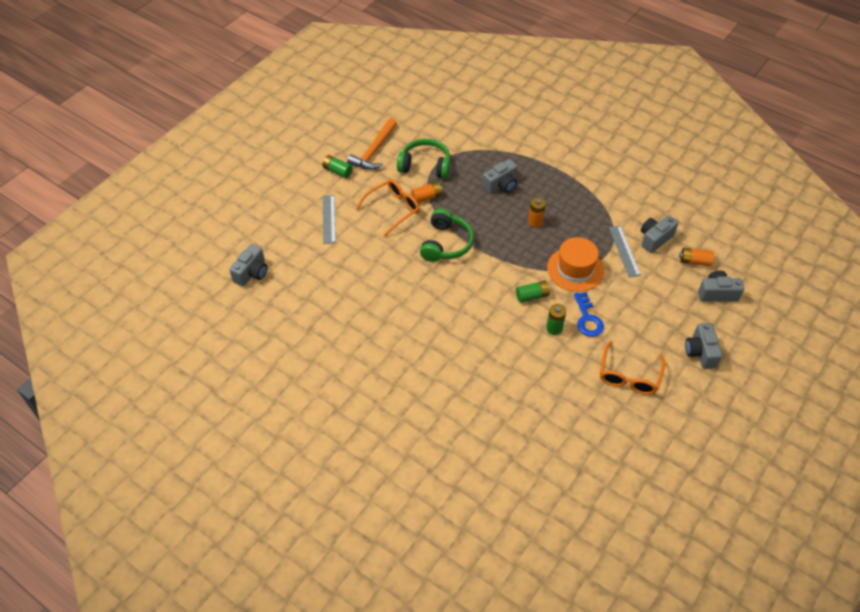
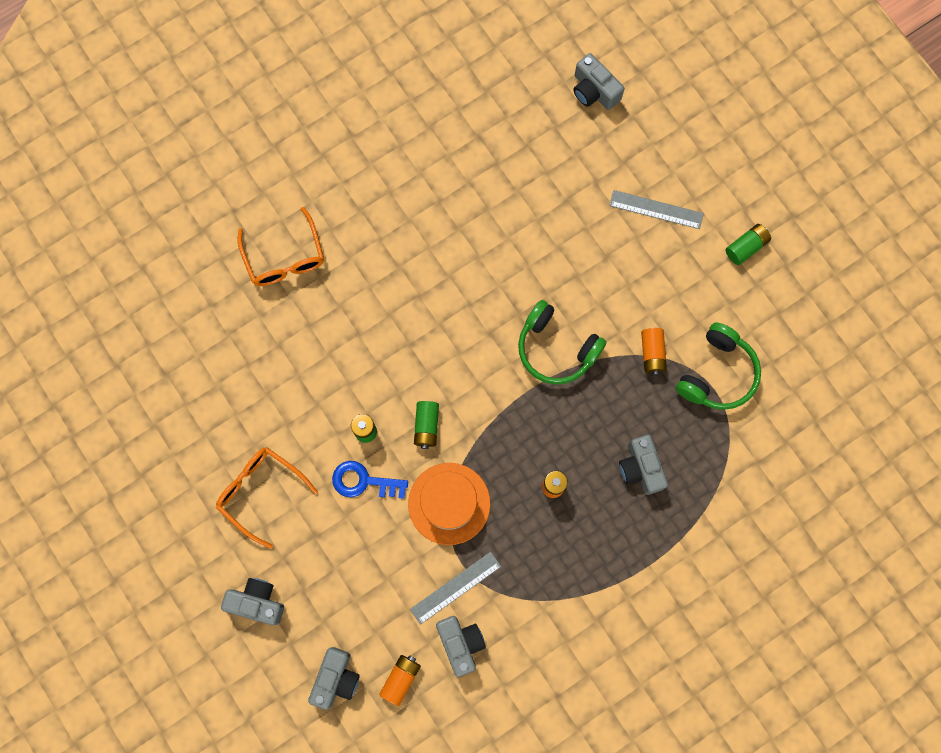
camera: 110 degrees right, 25 degrees up
orange hammer [347,118,397,170] -> none
orange glasses [356,179,420,236] -> orange glasses moved to [238,207,324,286]
grey ruler [609,226,641,278] -> grey ruler turned 45 degrees counterclockwise [410,552,501,625]

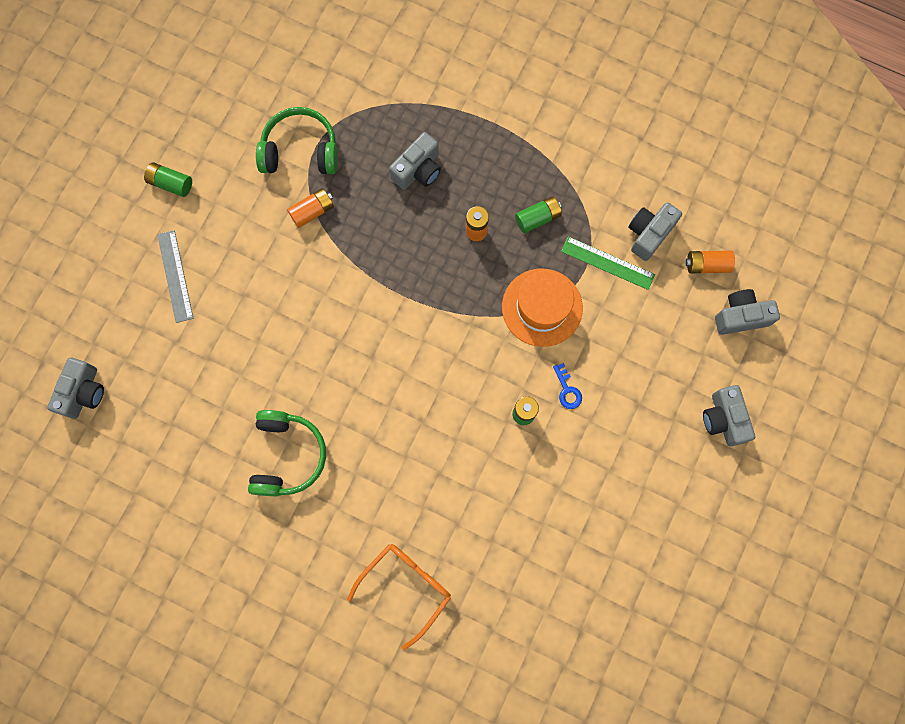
camera: 120 degrees left, 0 degrees up
orange glasses [216,447,318,549] -> none
blue key [332,461,408,499] -> blue key [553,363,582,409], size x0.62
grey ruler [410,552,501,625] -> green ruler [561,237,655,290]
green battery [414,401,439,449] -> green battery moved to [515,196,562,233]
green headphones [518,300,606,384] -> green headphones moved to [248,410,326,496]

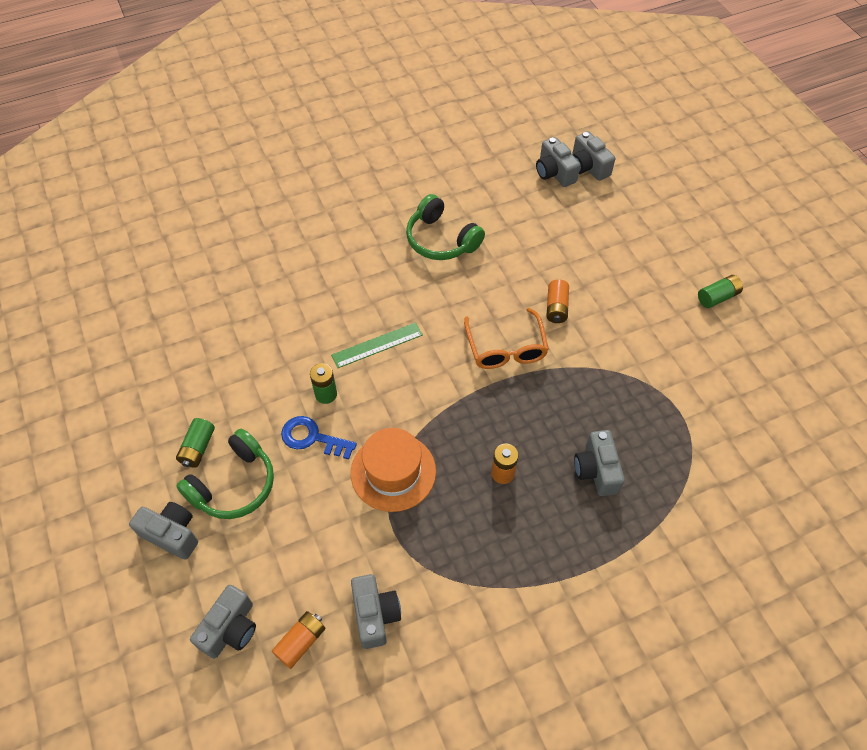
camera: 130 degrees right, 20 degrees down
grey ruler [157,230,194,323] -> none
green headphones [256,107,338,174] -> green headphones moved to [177,429,274,519]
orange battery [287,188,334,228] -> orange battery moved to [546,279,569,323]
orange glasses [347,544,451,650] -> orange glasses moved to [464,308,549,369]
green battery [515,196,562,233] -> green battery moved to [176,418,215,467]
blue key [553,363,582,409] -> blue key [281,416,357,460], size x1.60
green ruler [561,237,655,290] -> green ruler moved to [331,322,423,368]
none -> grey camera [536,137,580,187]

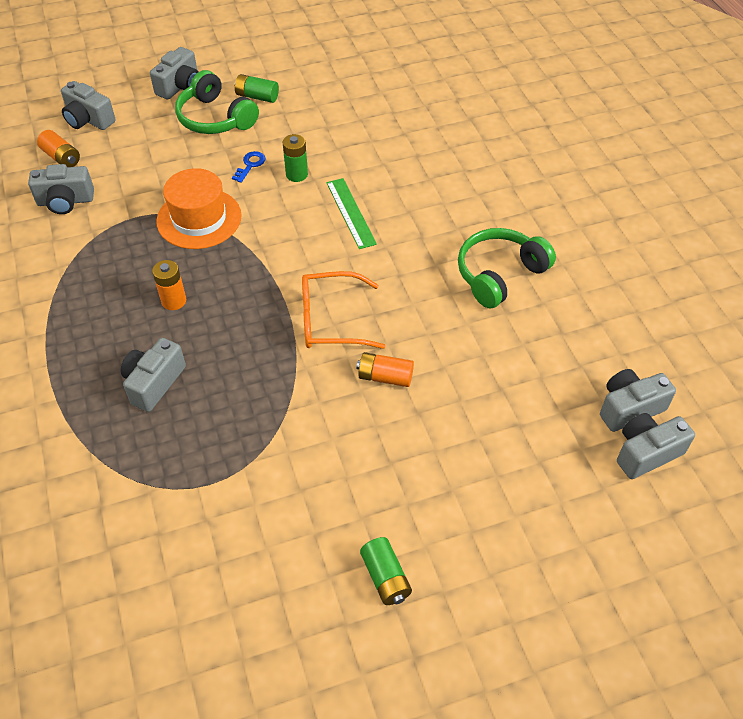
camera: 95 degrees right, 5 degrees down
blue key [281,416,357,460] -> blue key [232,151,265,183], size x0.62
grey camera [574,430,625,496] -> grey camera turned 60 degrees counterclockwise [121,338,186,412]

